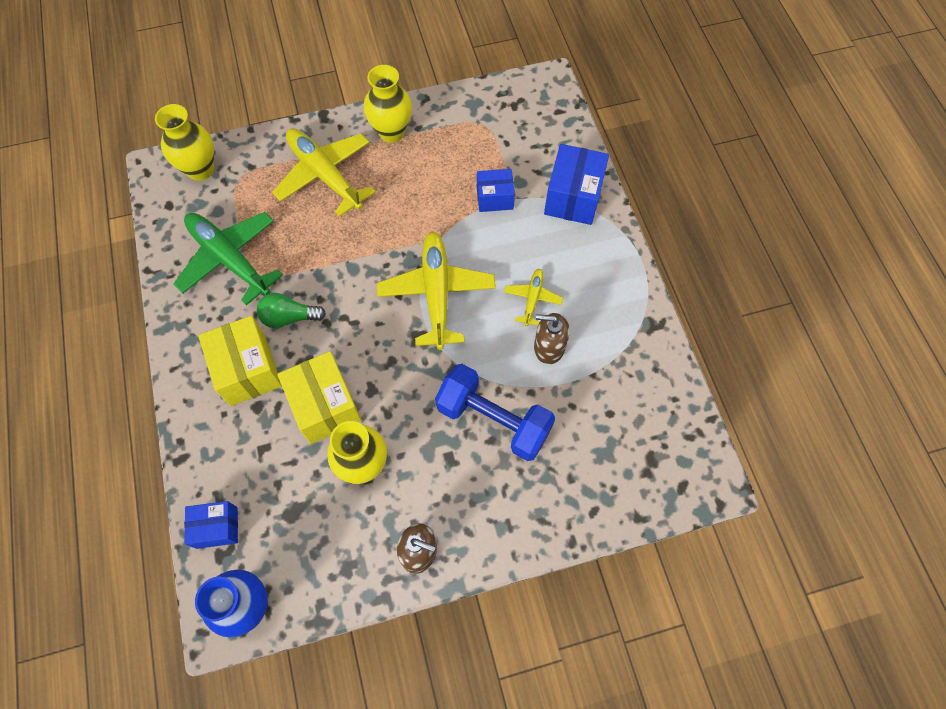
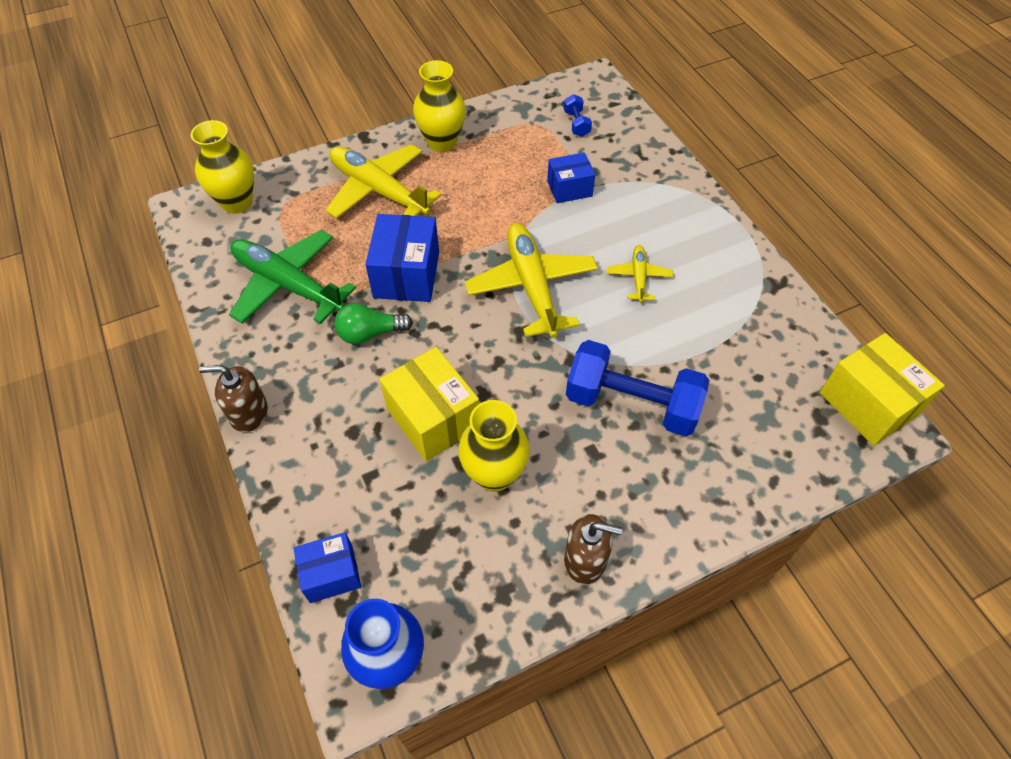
camera: 10 degrees left, 10 degrees down
yellow box [198,316,282,406] -> yellow box moved to [819,333,945,446]
brown soap dispenser [534,313,570,364] -> brown soap dispenser moved to [199,365,268,432]
blue box [544,144,609,225] -> blue box moved to [365,214,439,302]
none -> blue dumbbell [564,94,592,137]

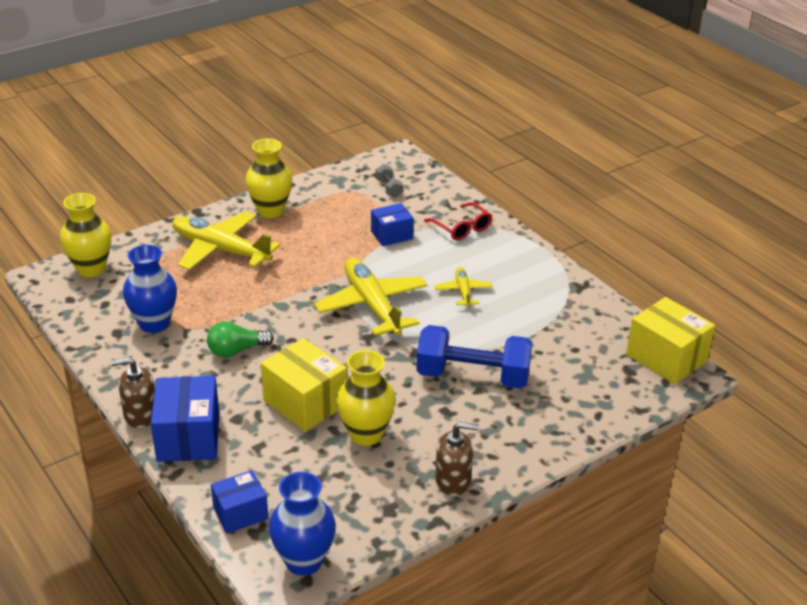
camera: 10 degrees left, 20 degrees down
green plane [229,230,356,324] -> blue vase [123,245,177,333]
blue box [365,214,439,302] -> blue box moved to [151,376,219,462]
blue dumbbell [564,94,592,137] -> grey dumbbell [376,164,403,197]
none -> red glasses [424,202,492,240]

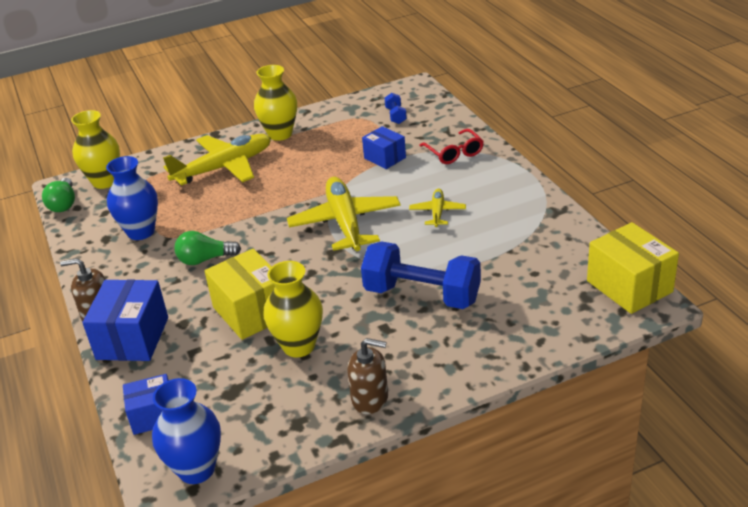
camera: 15 degrees right, 0 degrees up
yellow plane [172,212,281,270] -> yellow plane turned 105 degrees clockwise [163,134,271,186]
blue box [371,203,413,246] -> blue box turned 60 degrees clockwise [362,126,406,169]
grey dumbbell [376,164,403,197] -> blue dumbbell [385,93,407,124]
none -> green light bulb [42,178,75,212]

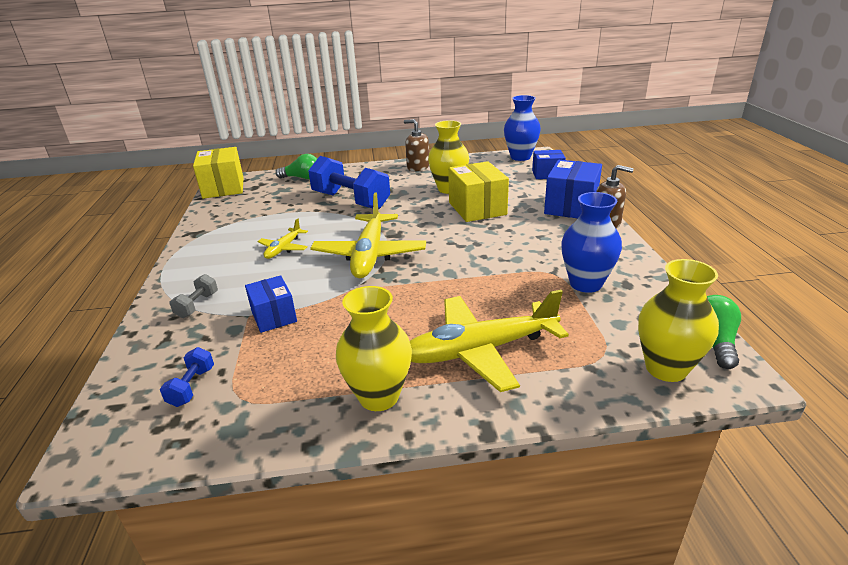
camera: 165 degrees left, 5 degrees down
green light bulb [174,231,241,265] -> green light bulb moved to [276,154,317,179]
red glasses [419,129,484,164] -> grey dumbbell [169,274,218,318]

